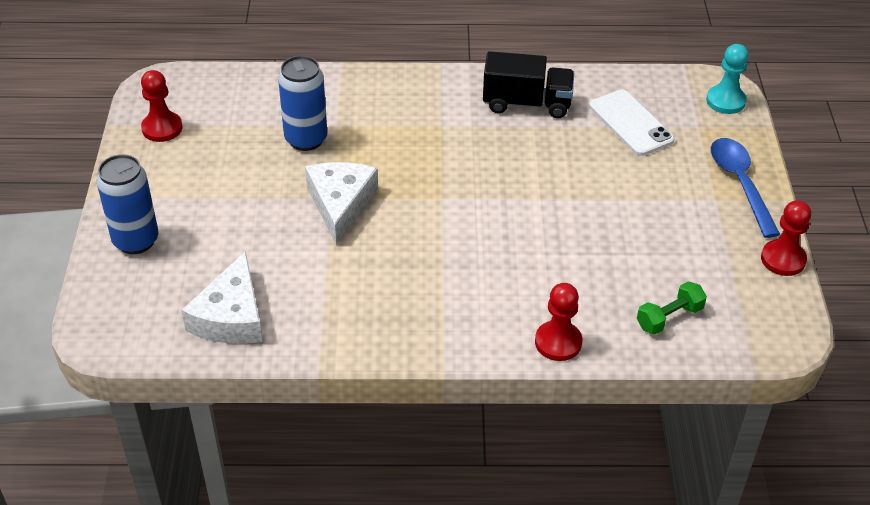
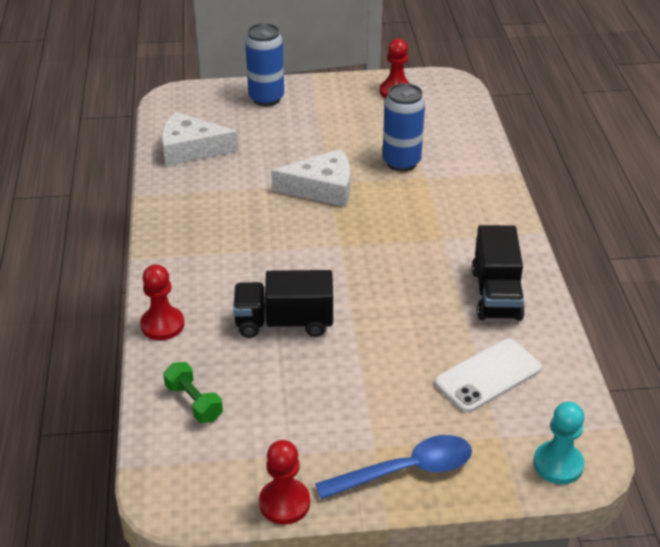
camera: 85 degrees right, 5 degrees down
none -> black truck [233,270,333,338]

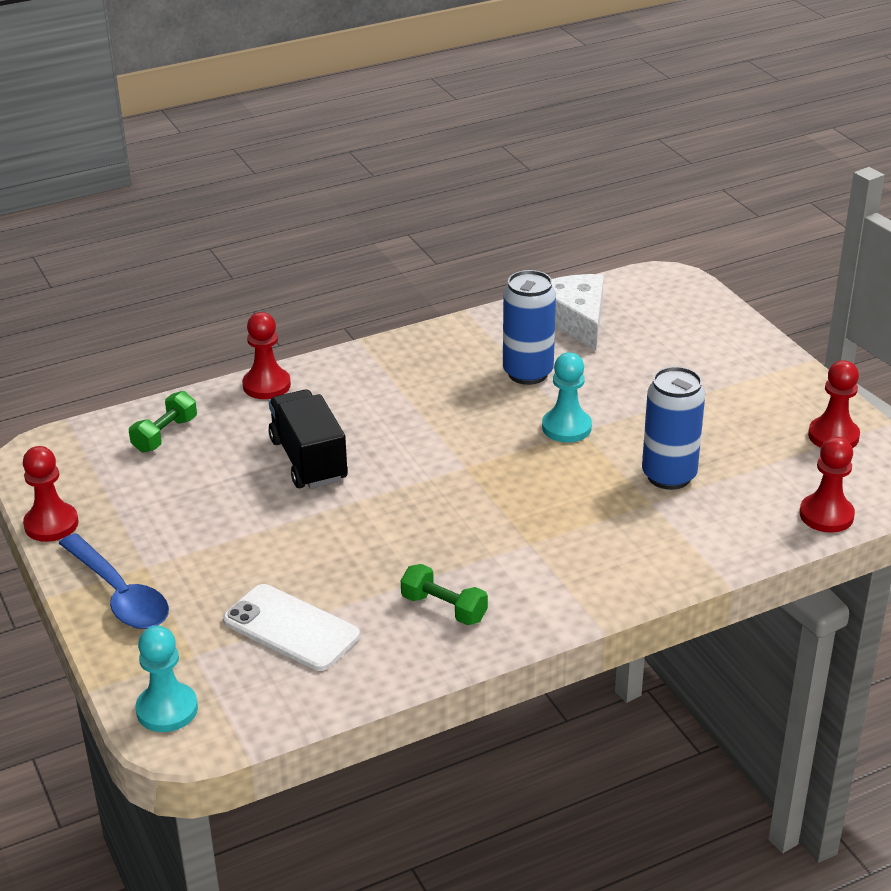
camera: 70 degrees right, 5 degrees down
blue can [245,23,284,106] -> blue can moved to [503,270,556,385]
white cheese [271,149,350,207] -> turquoise pawn [542,352,592,443]
black truck [472,225,525,321] -> green dumbbell [401,564,488,625]
none -> red pawn [800,437,855,533]

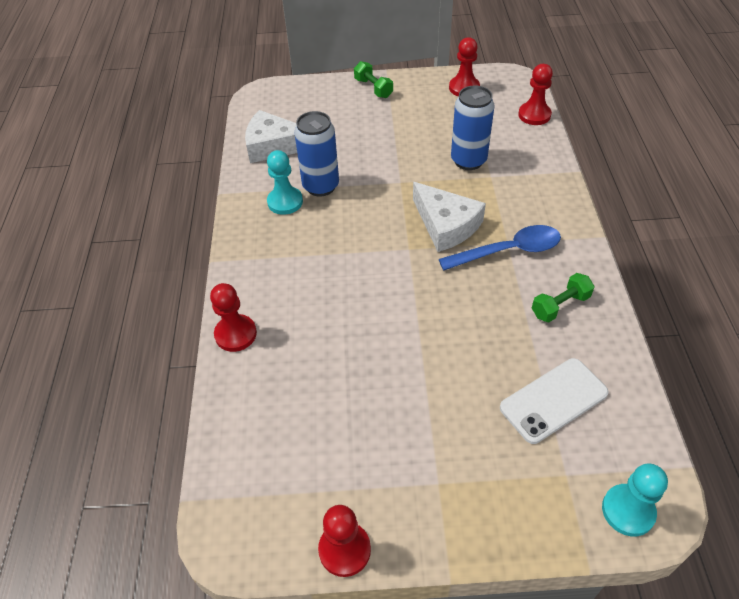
camera: 65 degrees left, 15 degrees up
blue spoon [58,533,169,629] -> blue spoon moved to [439,225,561,271]
green dumbbell [129,391,197,453] -> green dumbbell moved to [354,61,393,98]
black truck [269,390,348,489] -> none
turquoise pawn [542,352,592,443] -> turquoise pawn moved to [267,150,303,215]
none -> white cheese [413,182,486,252]

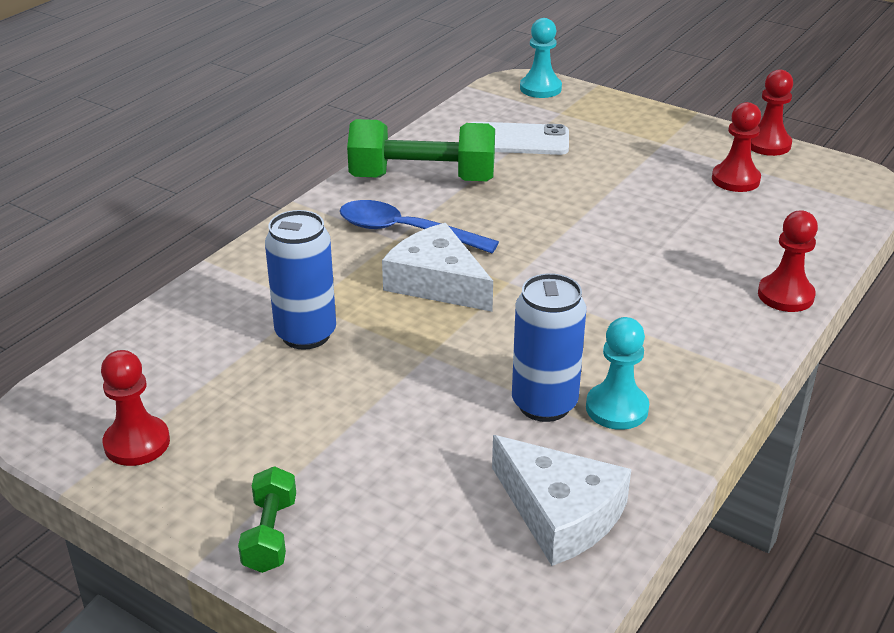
camera: 145 degrees left, 15 degrees down
white cheese [413,182,486,252] -> white cheese turned 45 degrees counterclockwise [382,223,493,312]
red pawn [518,64,553,125] -> red pawn moved to [712,102,761,192]
green dumbbell [532,273,595,322] -> green dumbbell [347,119,495,181], size x1.99

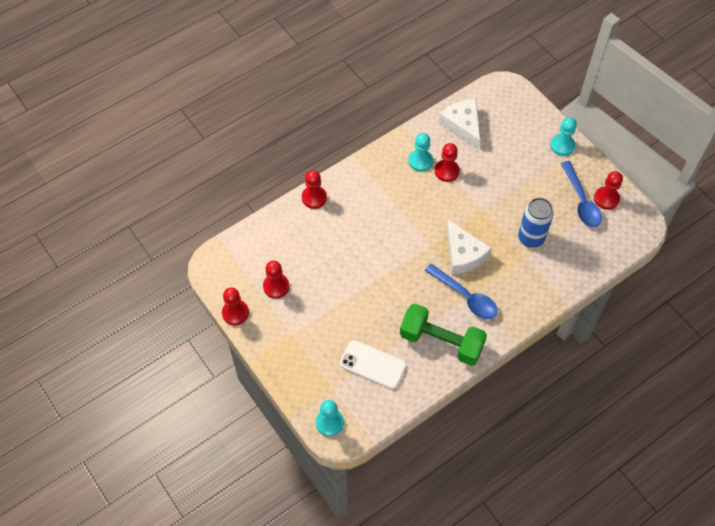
camera: 160 degrees left, 25 degrees up
green dumbbell [238,466,296,573] -> turquoise pawn [550,117,577,156]
blue can [512,273,586,422] -> red pawn [435,143,460,182]
none -> blue spoon [561,161,602,227]

